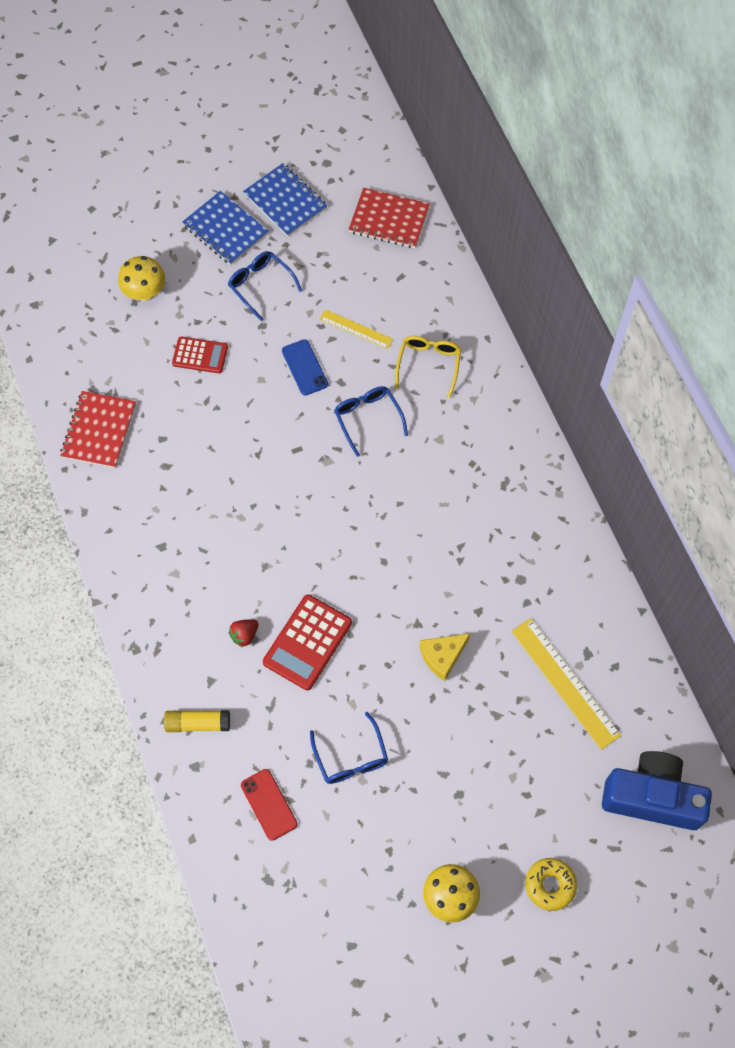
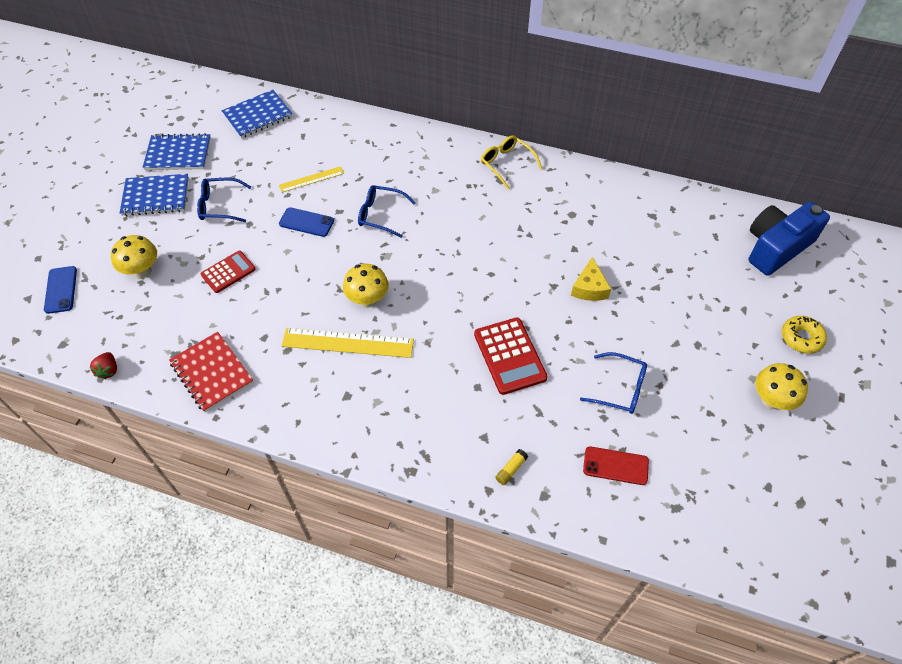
camera: 50 degrees left, 10 degrees down
yellow glue stick [164,710,230,732] -> yellow glue stick [495,449,528,485], size x0.62
red strawberry [229,619,258,647] -> red strawberry moved to [90,352,117,379]
red notebook [349,188,430,248] -> blue notebook [222,90,293,138]
yellow glasses [395,336,461,398] -> yellow glasses moved to [481,135,543,190]
yellow ruler [511,618,621,750] -> yellow ruler moved to [282,328,414,358]
none -> blue phone [44,266,77,314]
none -> yellow mushroom [343,264,389,308]

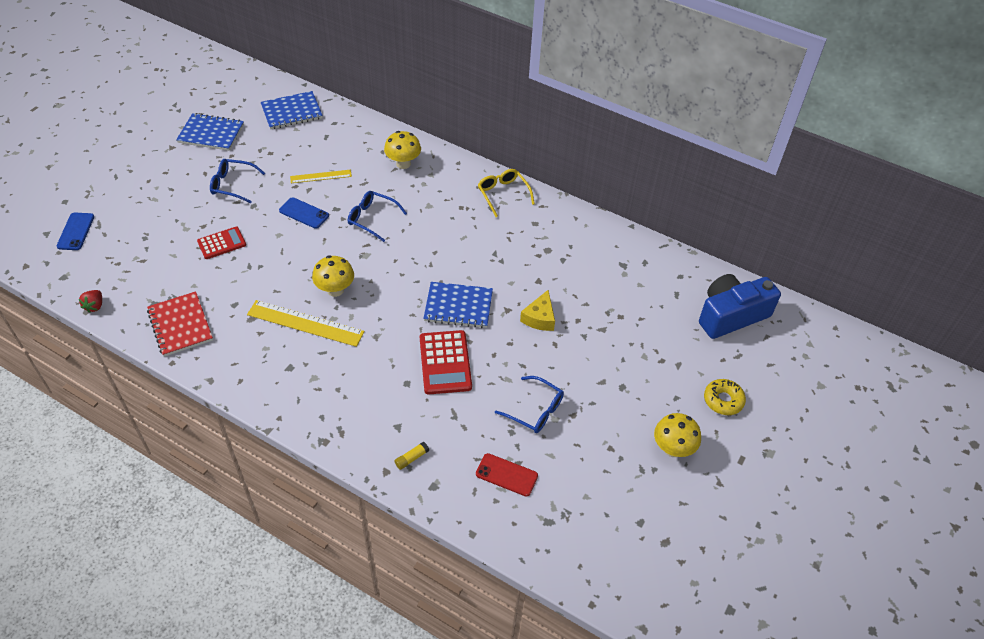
camera: 10 degrees right, 5 degrees down
yellow mushroom [111,235,157,279] -> yellow mushroom moved to [384,131,421,169]
blue notebook [120,174,189,216] -> blue notebook moved to [423,282,493,328]

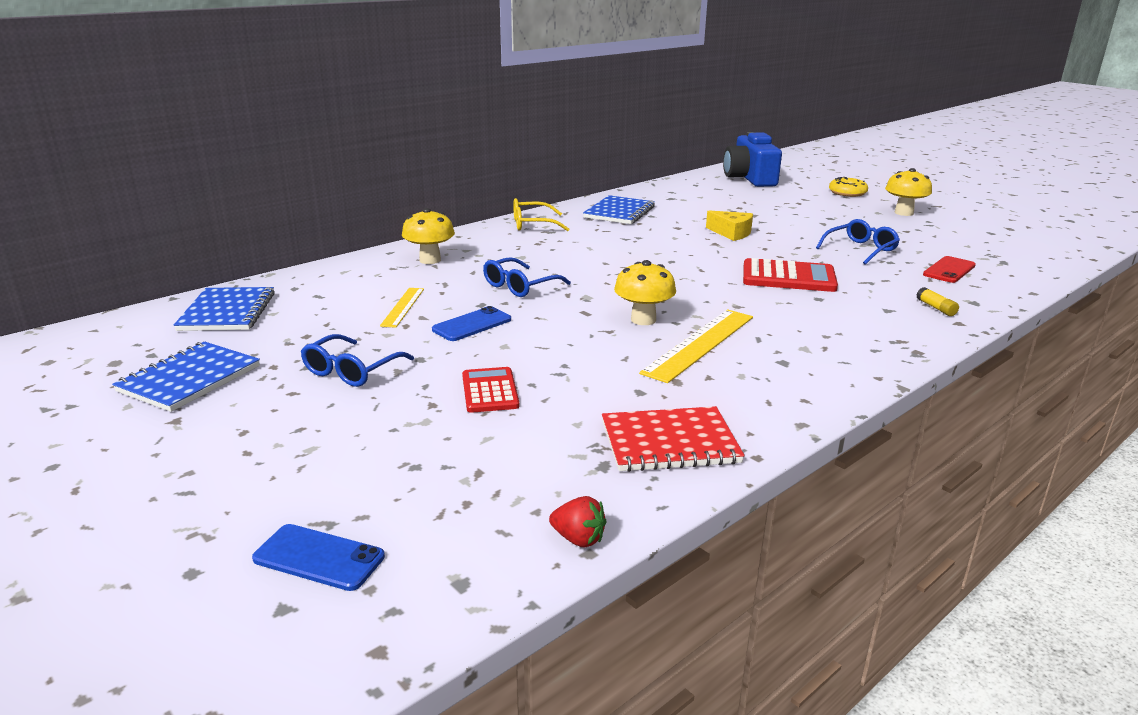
camera: 70 degrees left, 25 degrees down
blue notebook [423,282,493,328] -> blue notebook moved to [583,195,655,224]

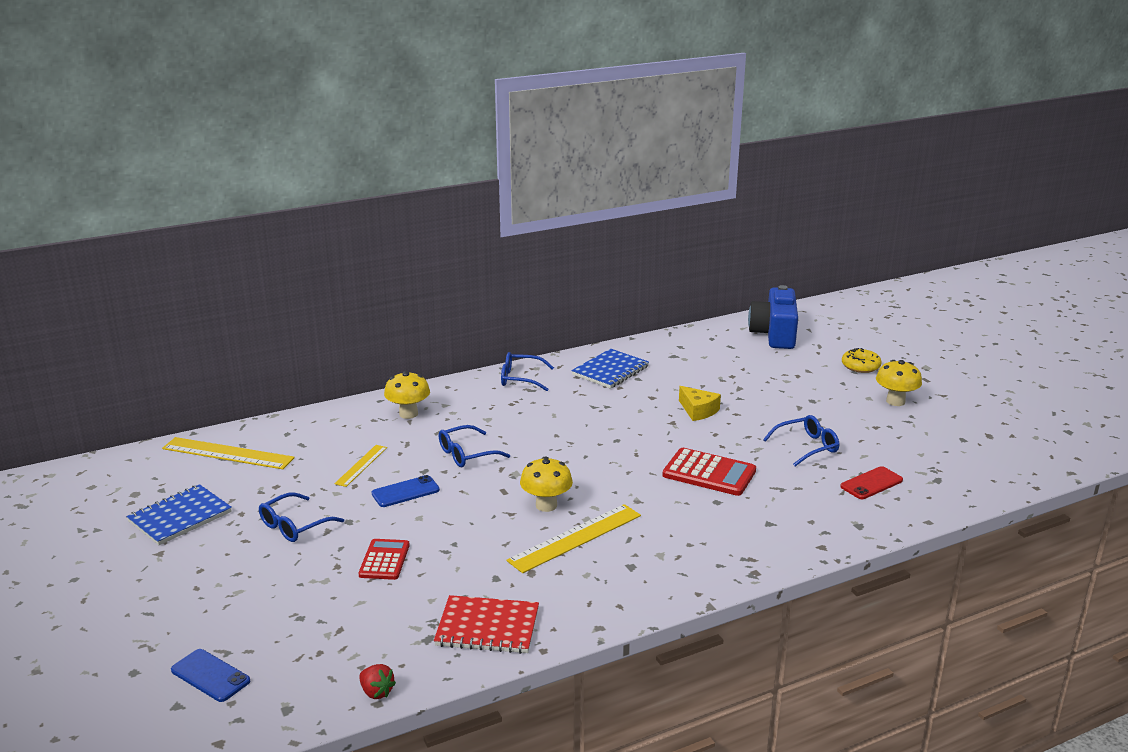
camera: 15 degrees right, 0 degrees up
blue notebook [174,287,275,331] -> yellow ruler [162,437,295,469]
yellow glasses [513,198,569,231] -> blue glasses [501,352,554,391]
yellow glue stick [916,287,959,316] -> none

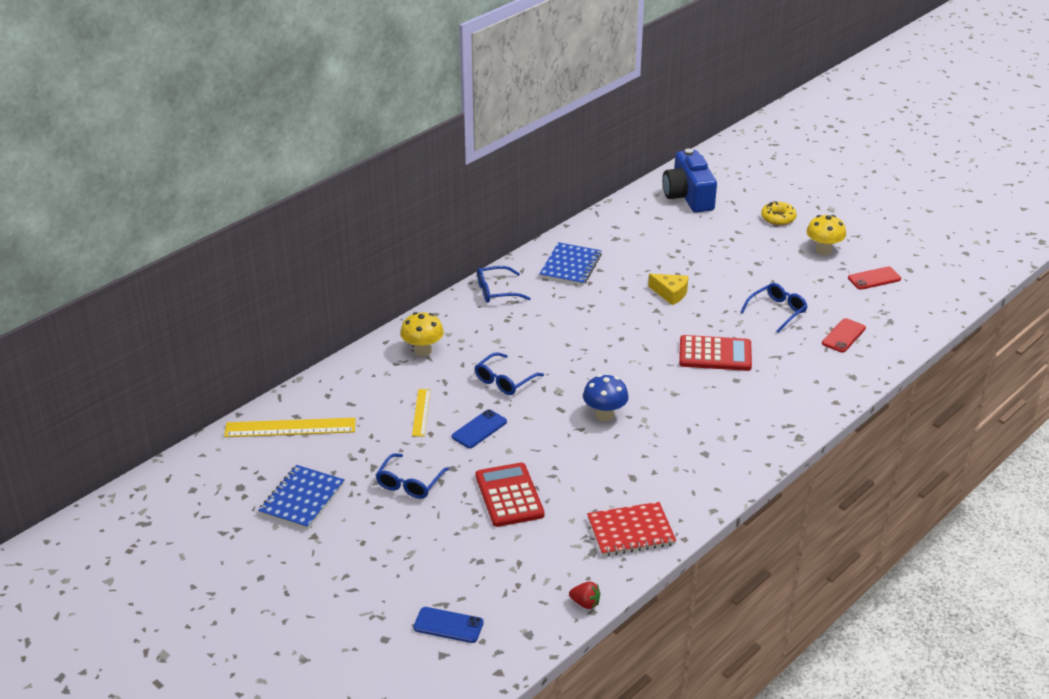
camera: 20 degrees left, 10 degrees up
red calculator [359,539,410,580] -> red calculator [476,463,544,527], size x1.54
yellow ruler [506,504,641,573] -> none
yellow mushroom [520,456,573,512] -> blue mushroom [583,374,629,421]
none -> red phone [848,267,901,290]

